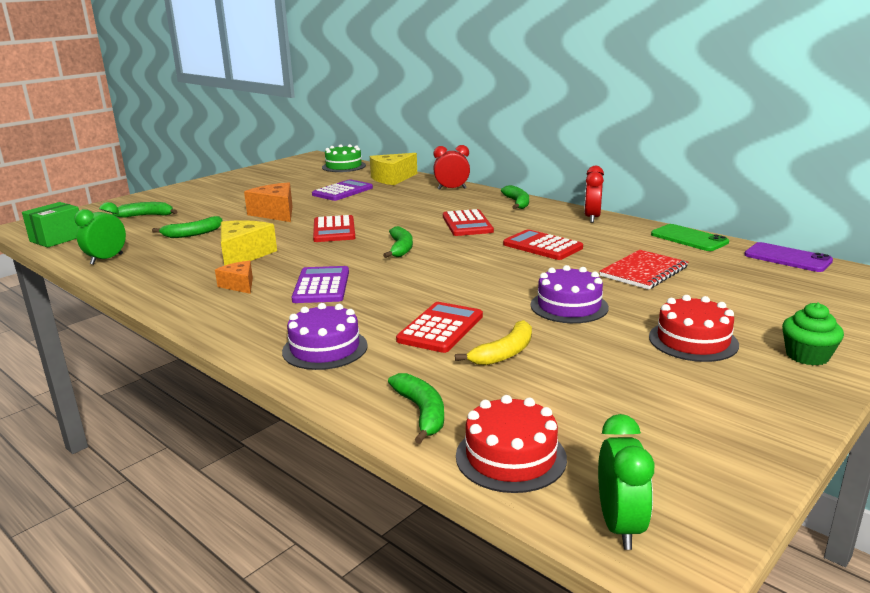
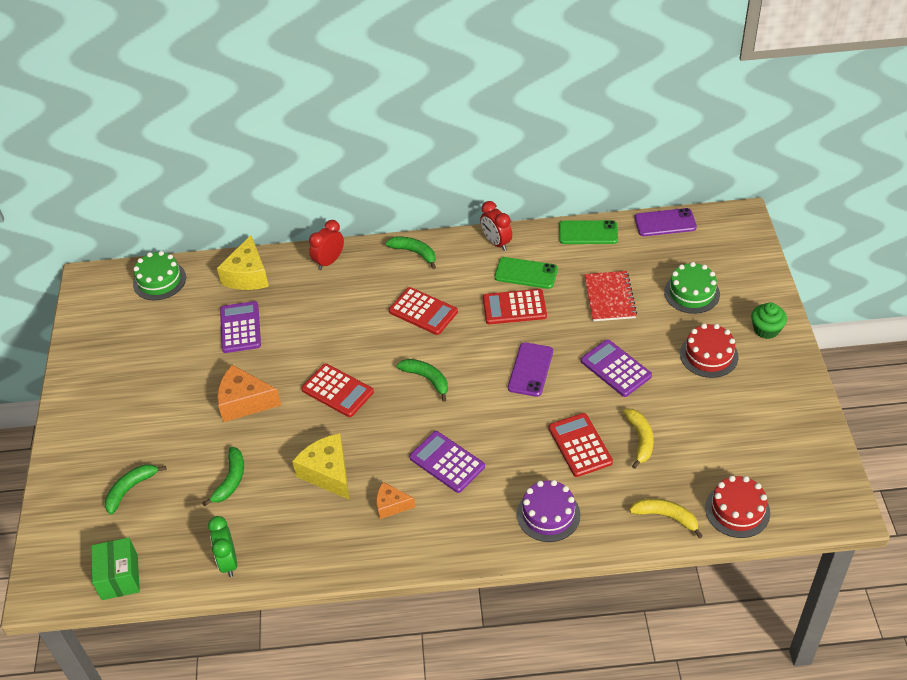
camera: 45 degrees left, 25 degrees up
green banana [388,373,444,444] -> yellow banana [629,498,703,539]
purple cake [531,265,609,323] -> purple calculator [581,339,652,397]
green clock [598,414,654,550] -> none
none -> green phone [494,257,558,289]
none -> purple phone [508,342,553,397]
none -> green cake [664,262,720,314]

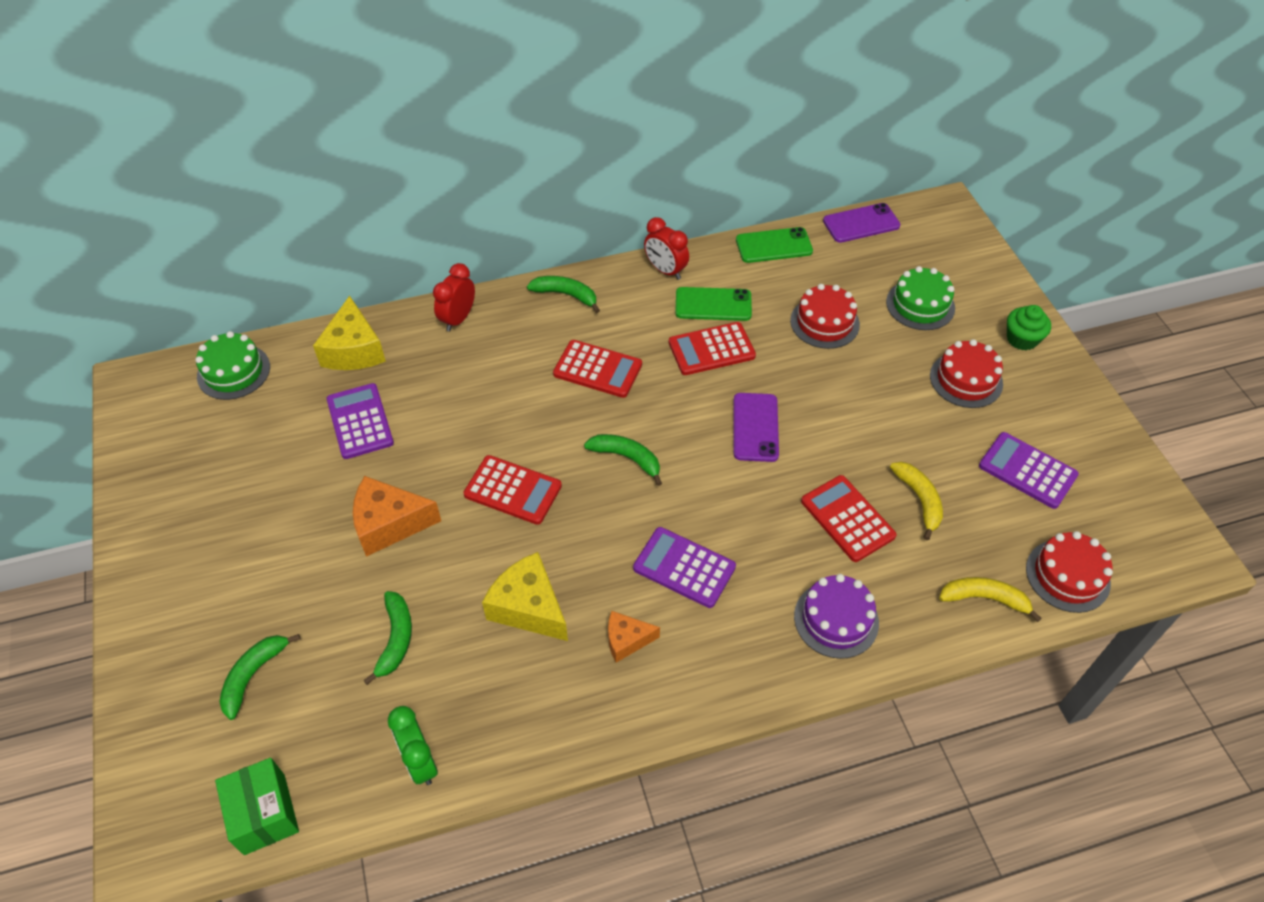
camera: 15 degrees left, 5 degrees up
purple calculator [581,339,652,397] -> purple calculator moved to [979,432,1079,509]
red notebook [584,271,637,321] -> red cake [790,284,860,349]

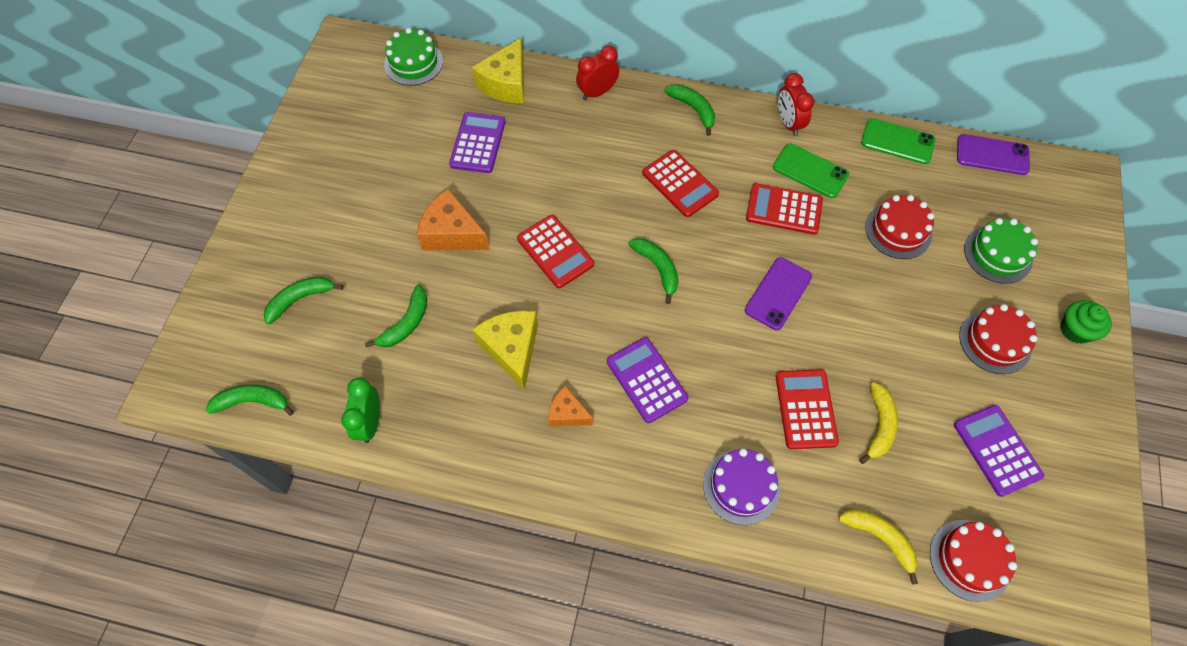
camera: 30 degrees right, 10 degrees up
green box [215,758,299,855] -> green banana [206,384,294,416]

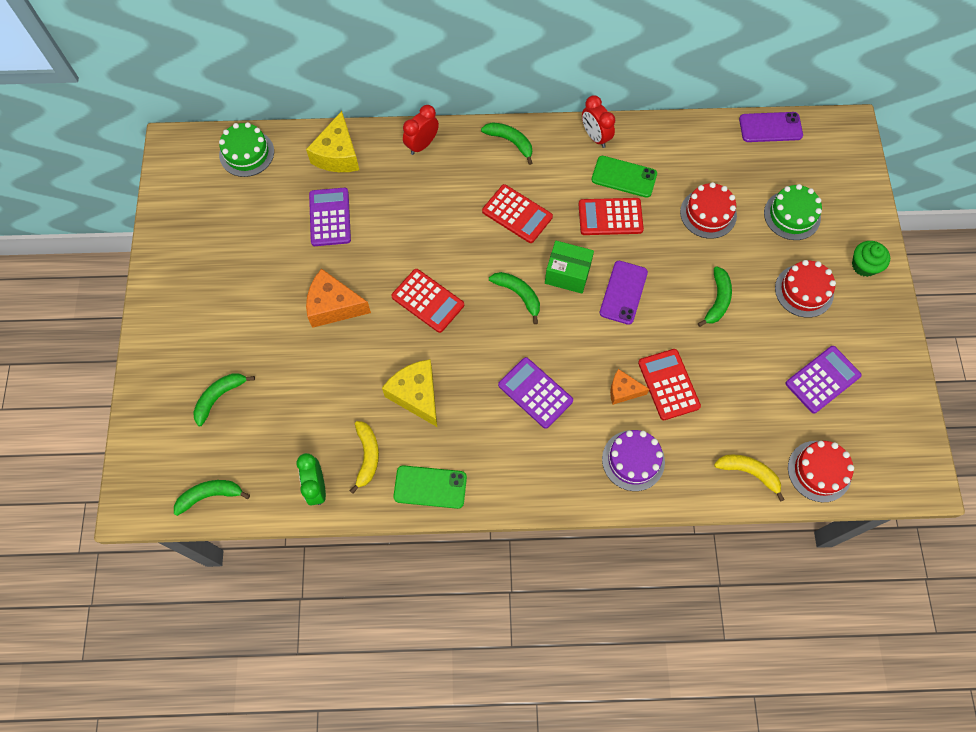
camera: 15 degrees left, 5 degrees up
green banana [365,285,427,347] -> green banana moved to [698,266,732,327]
orange cheese [548,386,594,426] -> orange cheese moved to [610,369,650,405]
yellow banana [859,382,898,464] -> yellow banana moved to [350,421,379,494]
green phone [861,118,936,164] -> green phone moved to [393,465,467,509]
purple calculator [954,405,1044,497] -> purple calculator turned 90 degrees clockwise [785,346,862,414]
none -> green box [545,241,594,294]

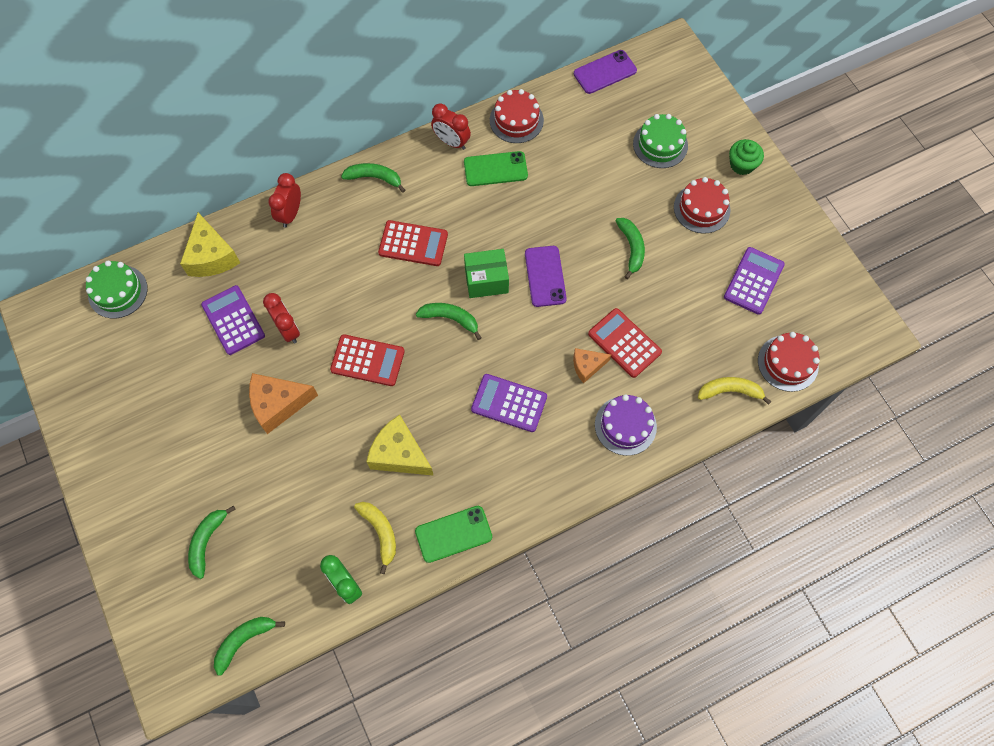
camera: 25 degrees left, 0 degrees up
red calculator [578,198,644,235] -> none
red cake [680,182,737,239] -> red cake moved to [490,89,544,143]
none -> red clock [263,293,300,344]

